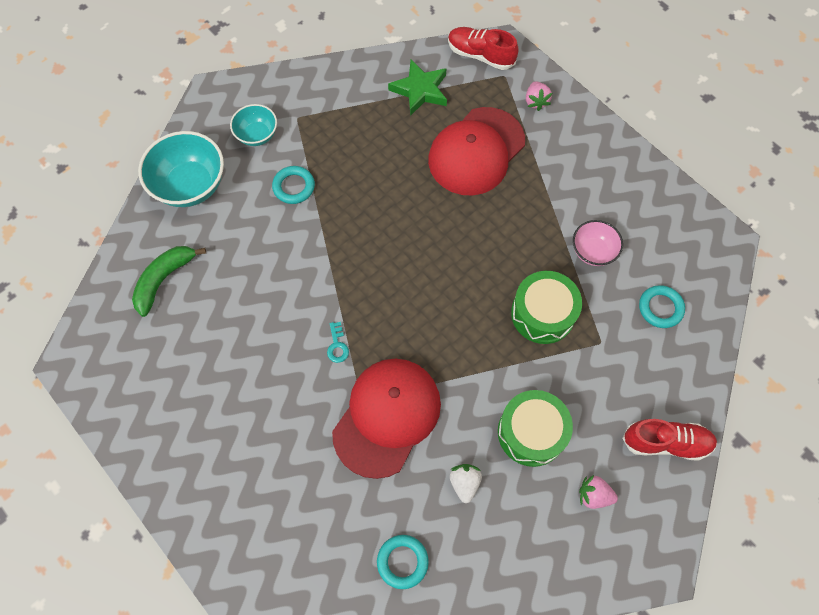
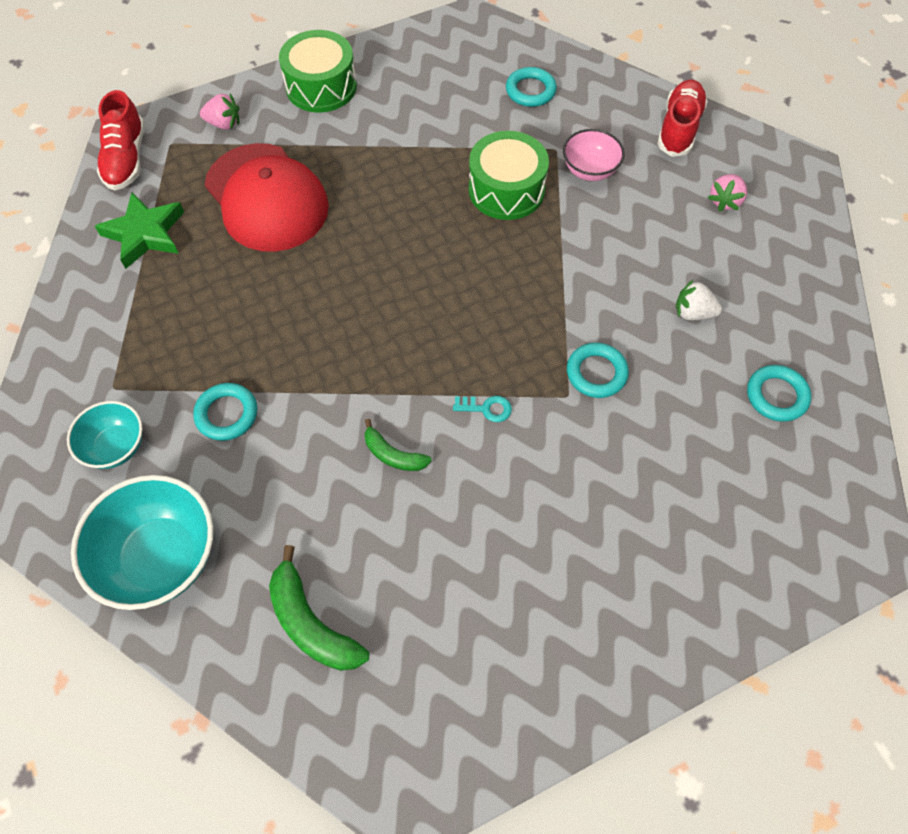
camera: 75 degrees left, 5 degrees down
red cap [332,358,441,479] -> turquoise ring [567,343,629,398]
red shoe [448,27,519,70] -> red shoe turned 45 degrees counterclockwise [97,90,145,190]
green drum [498,390,573,467] -> green drum moved to [279,30,357,113]
pink bowl [573,220,623,266] -> pink bowl moved to [563,129,625,181]
none -> green banana [365,419,432,471]

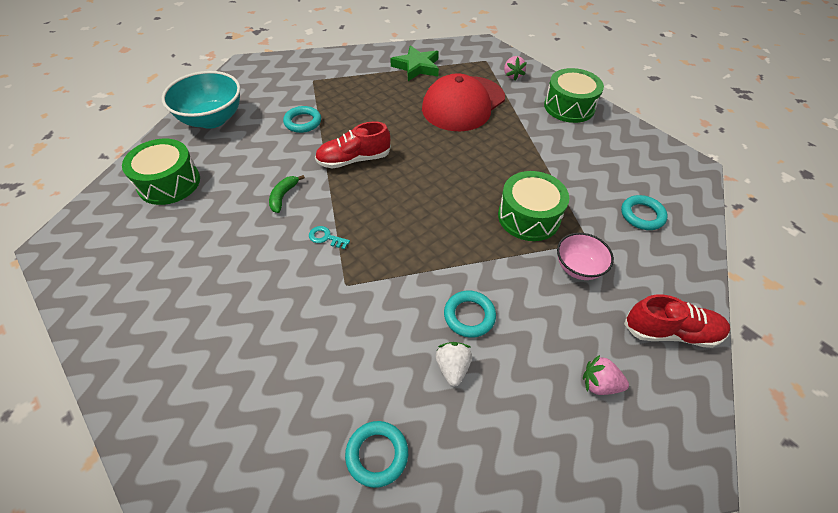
camera: 75 degrees right, 10 degrees down
turquoise bowl [67,401,142,469] -> none
red shoe [97,90,145,190] -> red shoe moved to [315,122,391,169]
green banana [269,545,369,671] -> green drum [122,139,200,205]
turquoise key [453,396,512,422] -> turquoise key turned 120 degrees clockwise [309,226,350,249]
turquoise ring [567,343,629,398] -> turquoise ring moved to [444,291,496,338]

